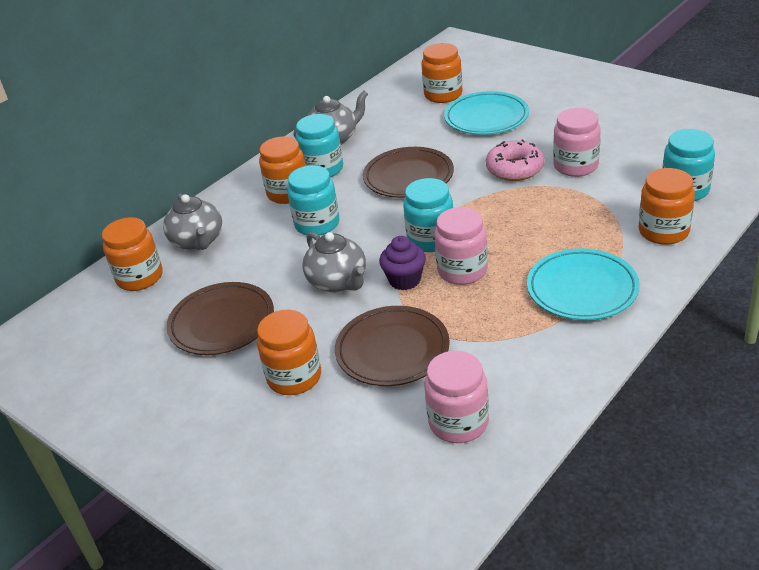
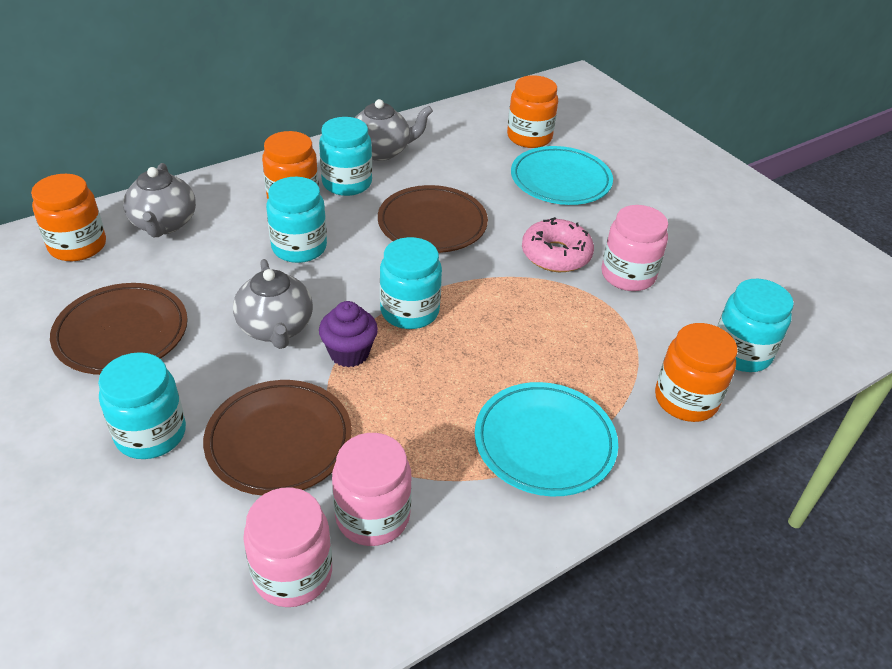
camera: 10 degrees right, 5 degrees up
orange jar [257,310,321,395] -> turquoise jar [98,352,186,459]
pink jar [434,207,488,285] -> pink jar moved to [332,433,412,546]

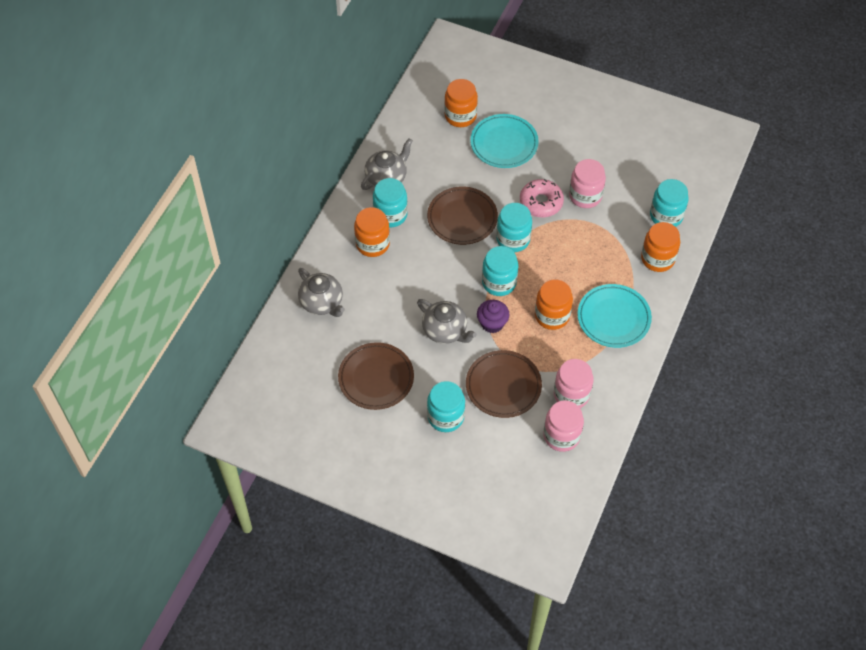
camera: 30 degrees left, 15 degrees up
orange jar [31,174,106,261] -> orange jar moved to [535,280,573,330]
turquoise jar [266,177,327,263] -> turquoise jar moved to [496,203,532,252]

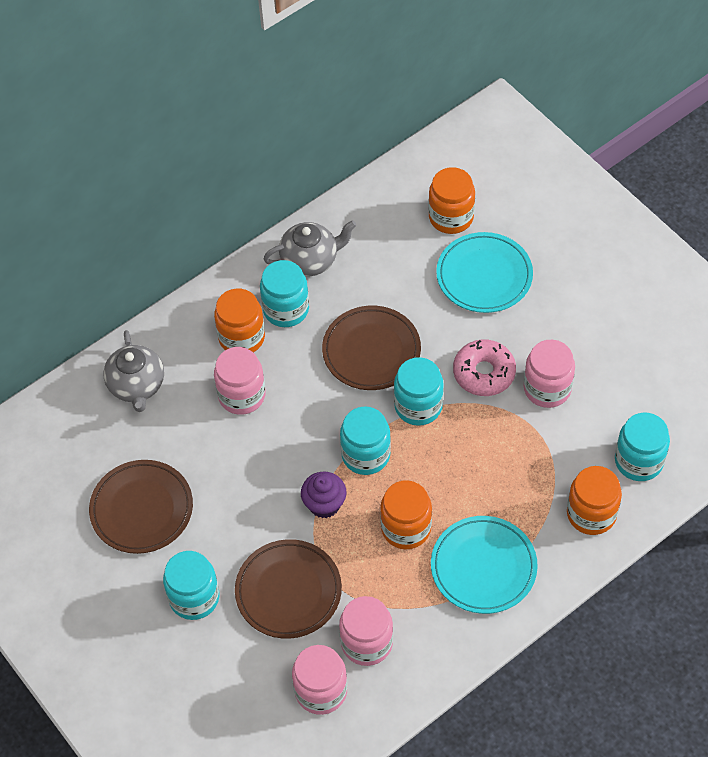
camera: 30 degrees right, 0 degrees up
grey teapot [417,299,477,344] -> none
none -> pink jar [214,347,266,415]

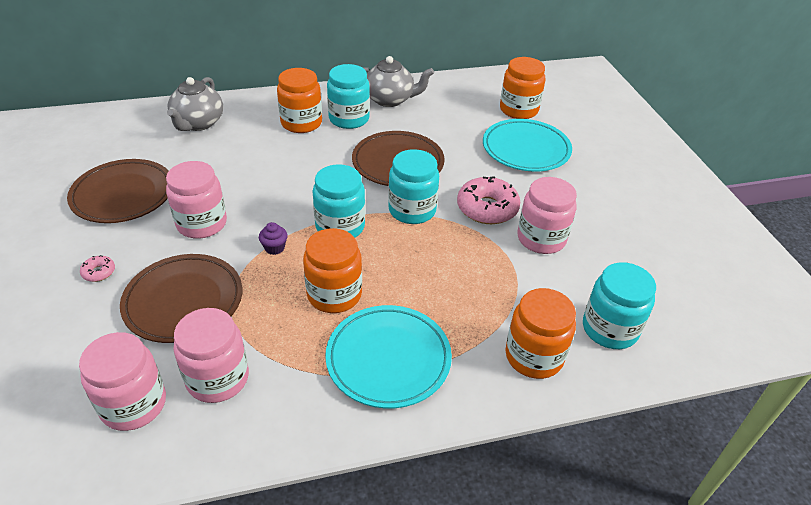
camera: 20 degrees right, 15 degrees down
turquoise jar [163,551,219,620] -> pink donut [80,255,115,282]
pink jar [214,347,266,415] -> pink jar moved to [166,161,227,239]
purple cupcake [301,472,347,518] -> purple cupcake [259,222,288,255], size x0.60

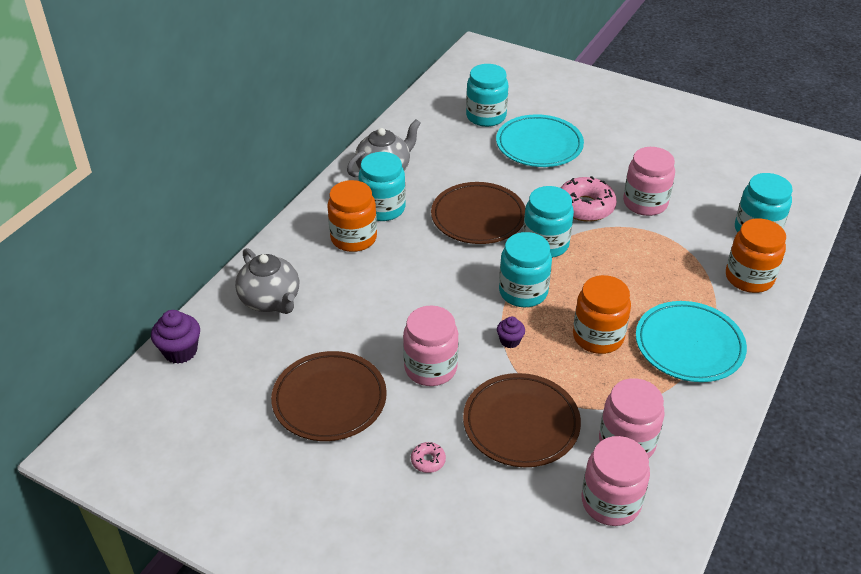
camera: 45 degrees left, 0 degrees up
orange jar [500,57,545,119] -> turquoise jar [466,64,508,127]
none -> purple cupcake [151,310,200,364]

